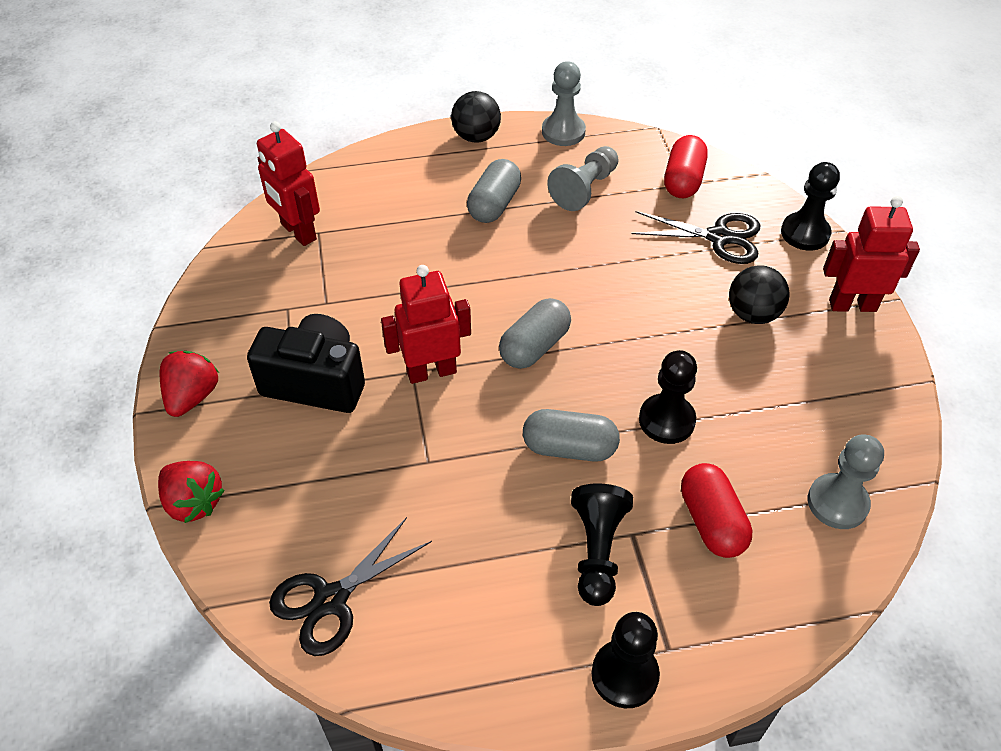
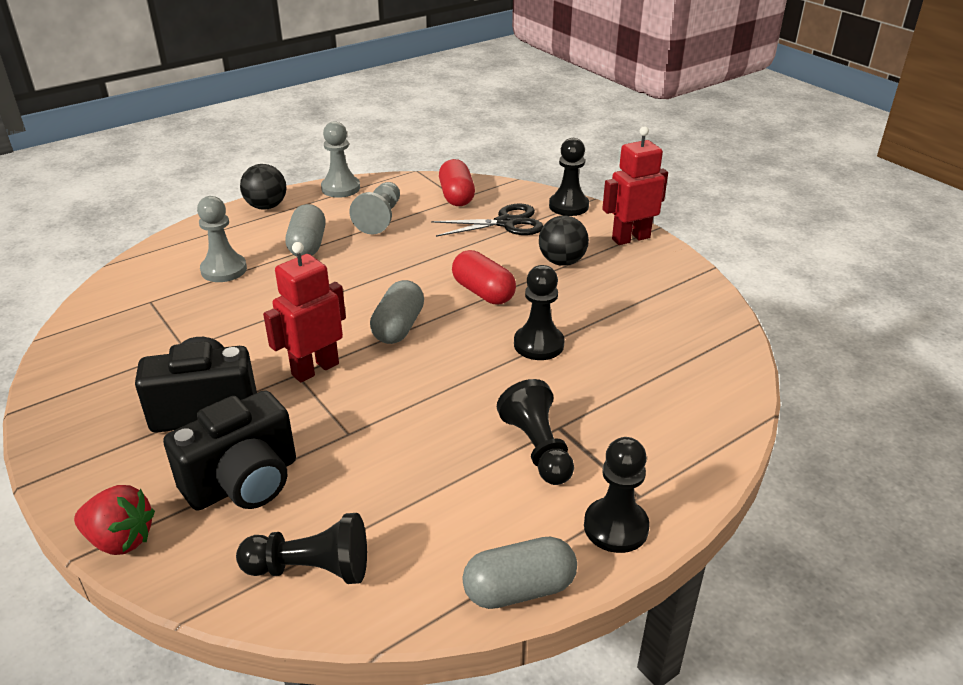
camera: 25 degrees left, 15 degrees down
red strawberry [159,351,219,417] -> none
red robot [257,121,320,246] -> none
black scissors [269,517,432,656] -> black pawn [236,513,367,584]
grey capsule [523,409,620,462] -> grey capsule moved to [462,537,577,609]
red capsule [681,463,753,558] -> red capsule moved to [452,250,516,304]
grey pawn [808,435,884,529] -> grey pawn moved to [197,196,247,282]
none -> black camera [163,390,296,511]

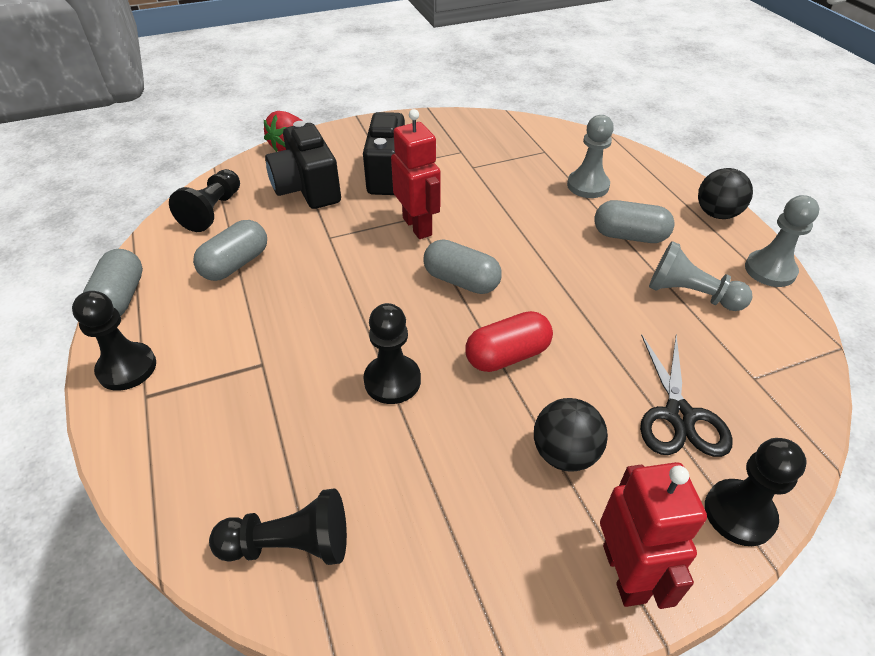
camera: 105 degrees right, 10 degrees up
red capsule [439,159,475,206] -> none
black pawn [497,379,574,485] -> black pawn moved to [209,489,347,565]
none -> grey capsule [193,220,267,281]

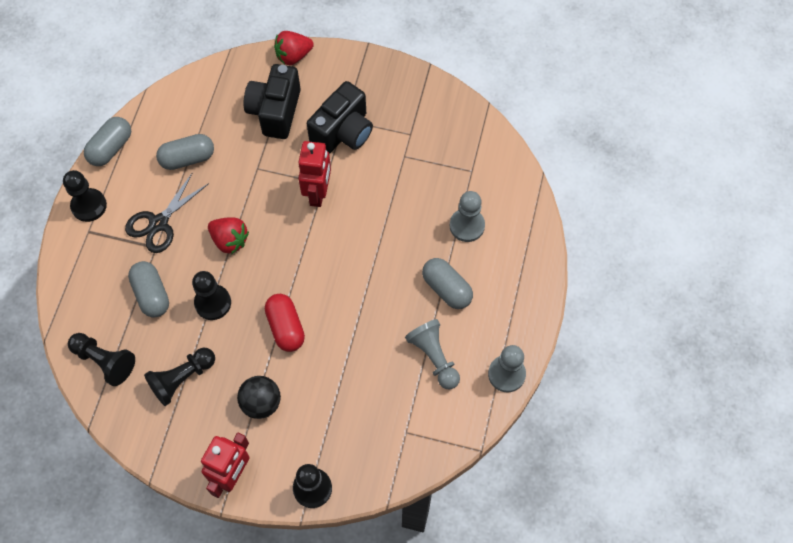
camera: 35 degrees right, 20 degrees up
black pawn [169,169,240,232] -> black pawn moved to [144,348,215,406]
grey capsule [423,239,502,294] -> grey capsule moved to [128,261,169,318]
red capsule [465,311,553,372] -> red capsule turned 60 degrees clockwise [265,294,305,352]
black scissors [640,334,733,457] -> black scissors moved to [125,172,209,253]
black ball [698,168,753,219] -> none
none -> red strawberry [208,217,249,254]

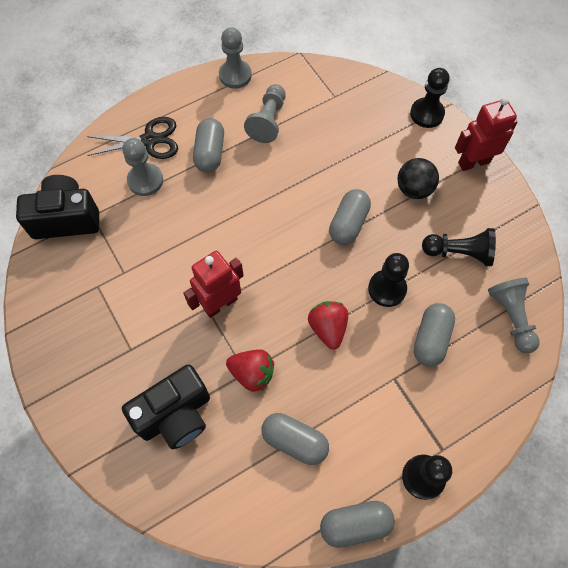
camera: 135 degrees left, 0 degrees up
black pawn [68,333,135,386] -> grey pawn [488,278,540,353]
black scissors [125,172,209,253] -> black scissors moved to [87,117,178,159]
red capsule [265,294,305,352] -> grey capsule [329,189,371,245]
red strawberry [274,31,314,65] -> red strawberry moved to [226,349,274,392]
black camera [307,81,373,154] -> black camera moved to [16,175,99,239]

